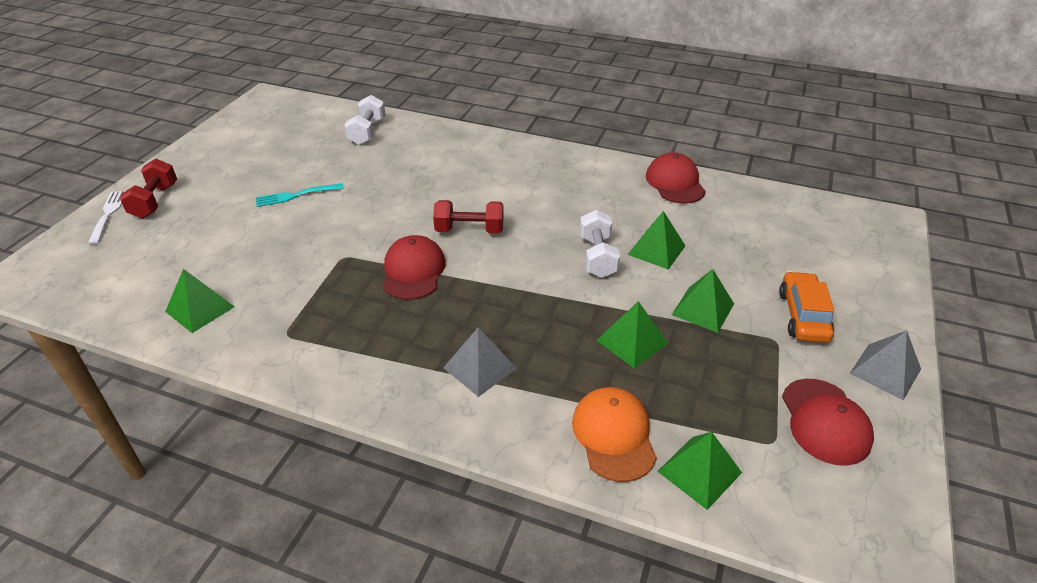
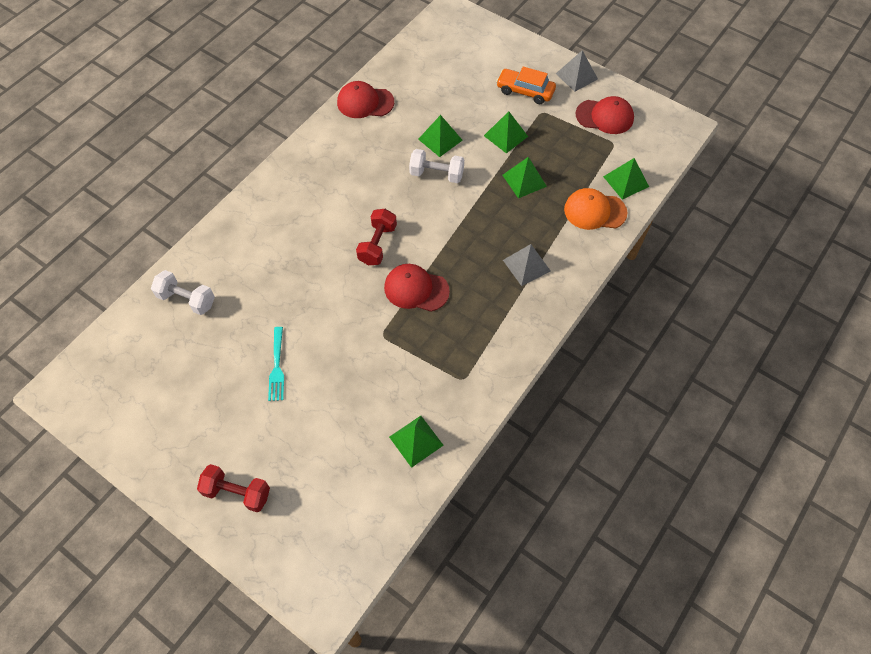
camera: 75 degrees left, 20 degrees up
white fork [88,191,125,245] -> none

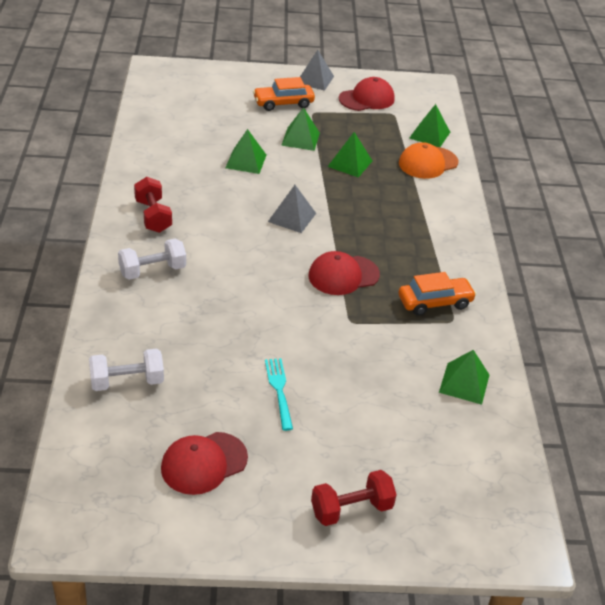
camera: 40 degrees left, 20 degrees down
turquoise fork [268,327,284,401] -> turquoise fork turned 150 degrees counterclockwise [265,358,293,431]
red cap [337,81,394,118] -> red cap moved to [161,432,248,495]
red dumbbell [356,209,397,265] -> red dumbbell moved to [134,177,172,233]
white dumbbell [409,149,464,183] -> white dumbbell moved to [118,238,186,280]
grey pyramid [503,244,551,286] -> grey pyramid moved to [268,185,316,233]
none -> orange car [399,272,477,316]

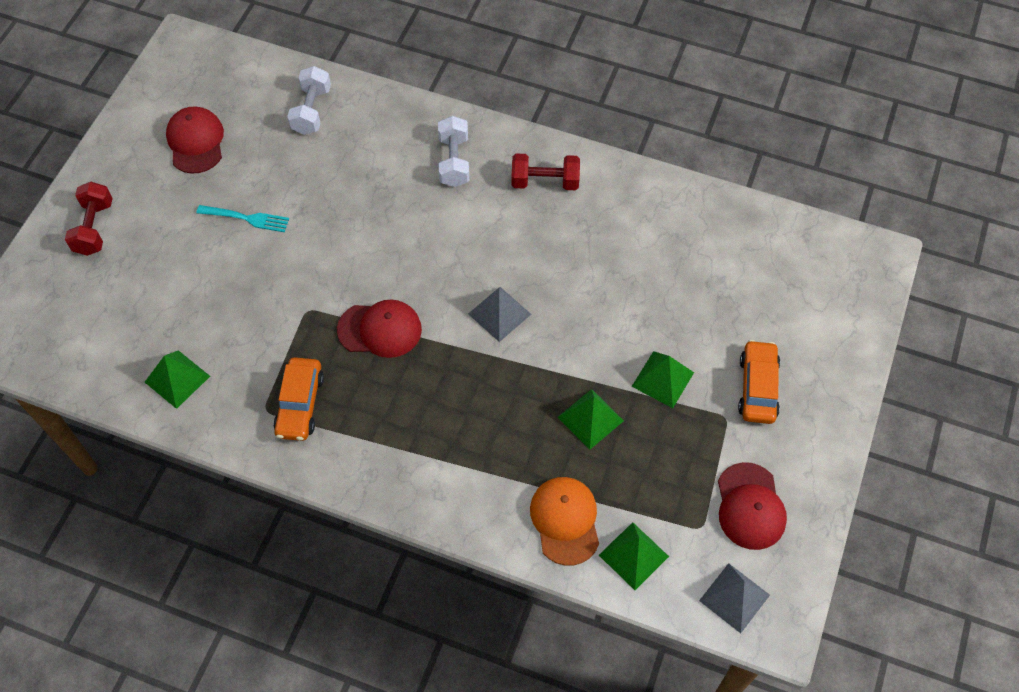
camera: 115 degrees right, 20 degrees up
green pyramid [225,129,266,174] -> none
grey pyramid [300,50,334,91] -> grey pyramid moved to [699,563,770,633]
red cap [308,251,380,295] -> red cap turned 90 degrees clockwise [337,299,422,358]

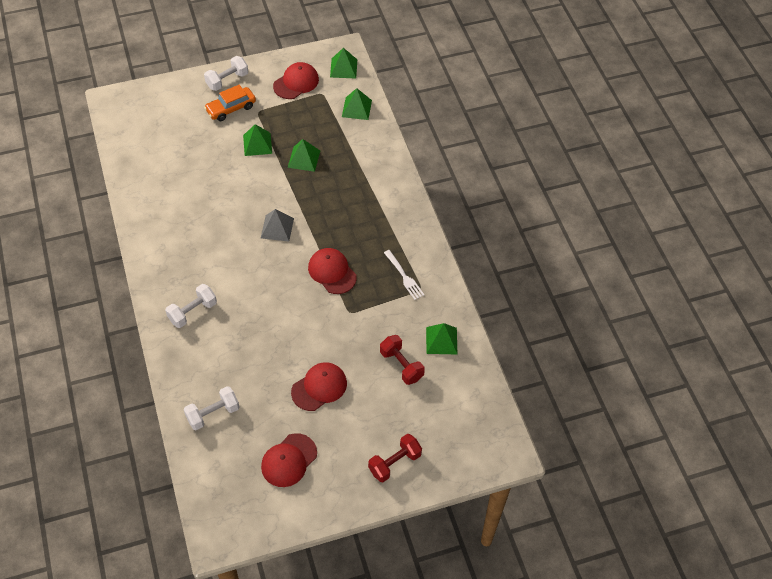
camera: 130 degrees left, 5 degrees down
turquoise fork [196,205,289,232] -> red cap [291,362,347,411]
orange car [273,357,324,441] -> white fork [384,250,424,300]
red dumbbell [512,154,580,190] -> red dumbbell moved to [380,335,425,385]
orange cap [530,477,599,566] -> none
grey pyramid [699,563,770,633] -> green pyramid [330,48,357,79]
none -> white dumbbell [204,56,248,91]

